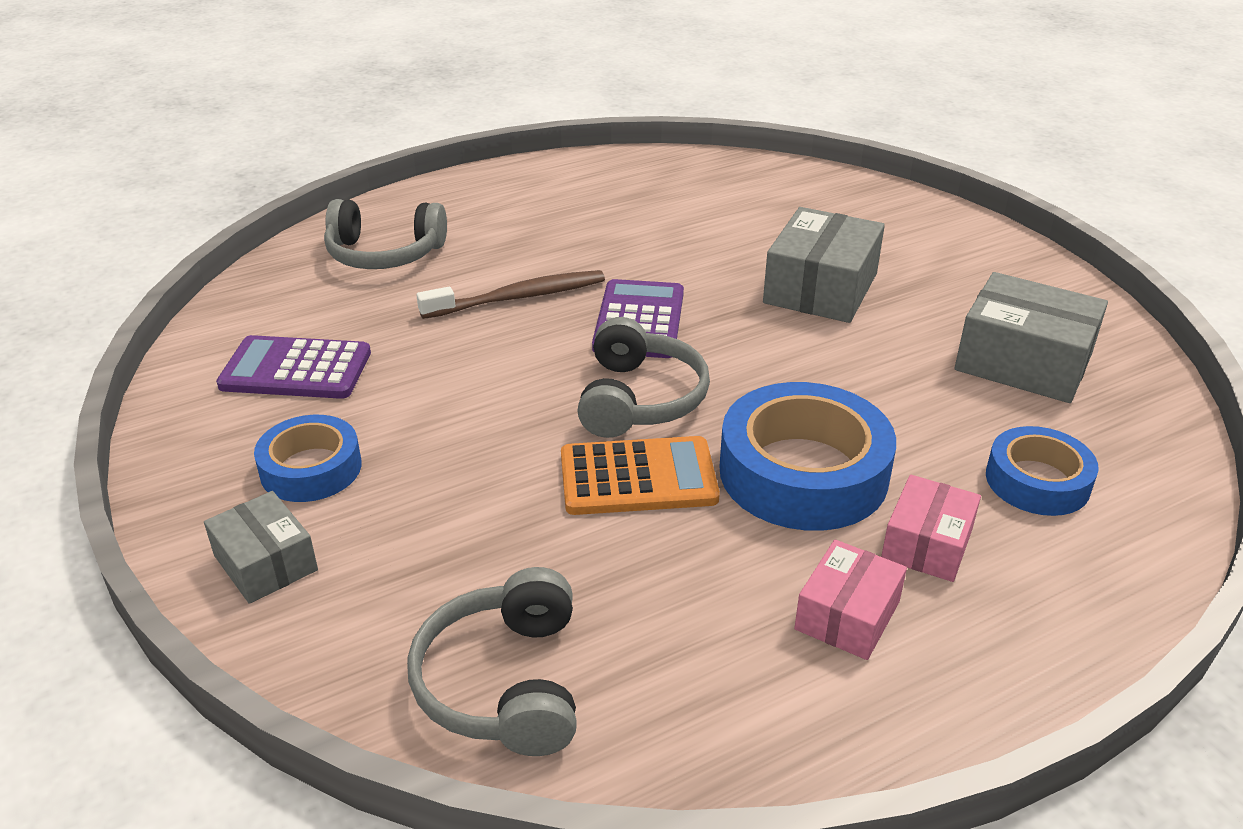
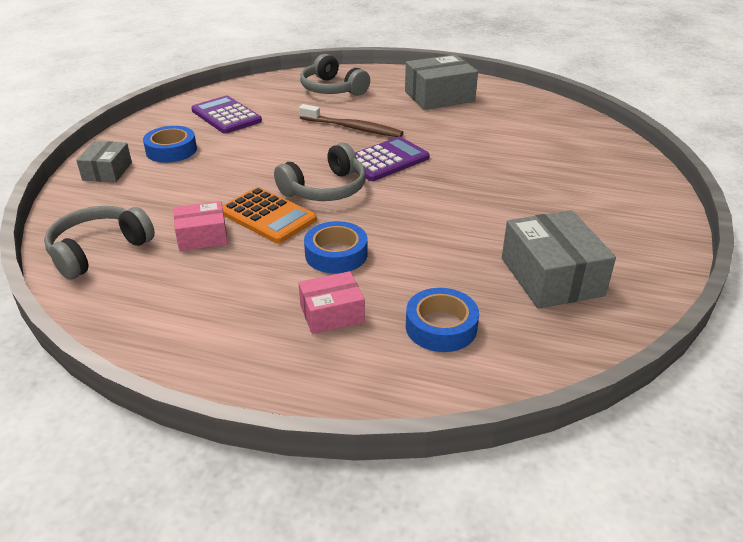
camera: 45 degrees right, 0 degrees up
blue tape [719,382,896,531] -> blue tape [304,221,368,274], size x0.59
grey box [763,207,885,323] -> grey box moved to [405,54,478,110]
pink box [794,540,907,660] -> pink box moved to [174,201,228,251]

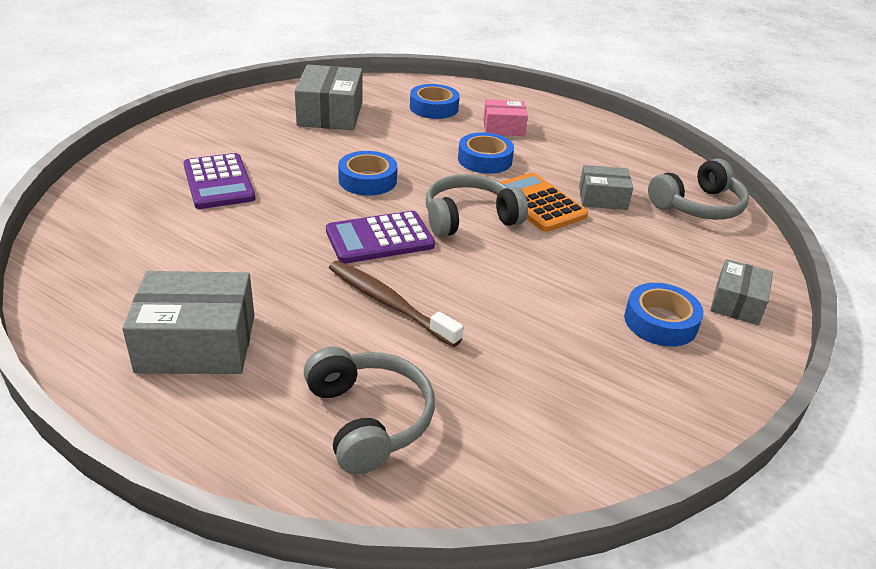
camera: 165 degrees left, 0 degrees up
pink box [174,201,228,251] -> grey box [579,165,633,210]
purple calculator [191,96,262,134] -> purple calculator moved to [183,153,256,209]
none -> blue tape [338,151,397,196]

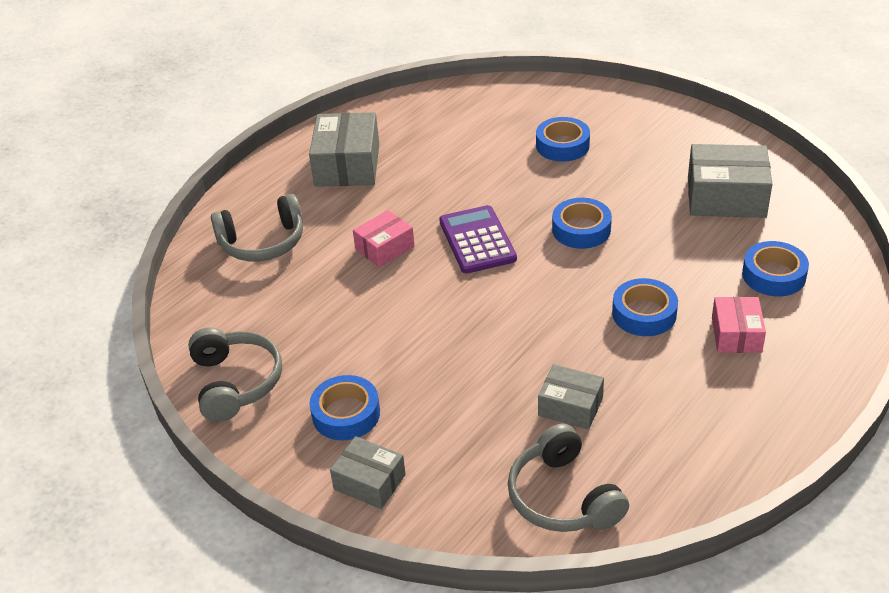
camera: 100 degrees right, 5 degrees up
purple calculator [183,153,256,209] -> blue tape [536,117,590,162]
brown toothbrush [329,261,463,347] -> pink box [353,210,415,268]
grey headphones [426,174,528,237] -> grey headphones moved to [188,327,282,422]
orange calculator [494,173,588,232] -> none
grey box [579,165,633,210] -> grey box turned 75 degrees counterclockwise [538,364,604,430]

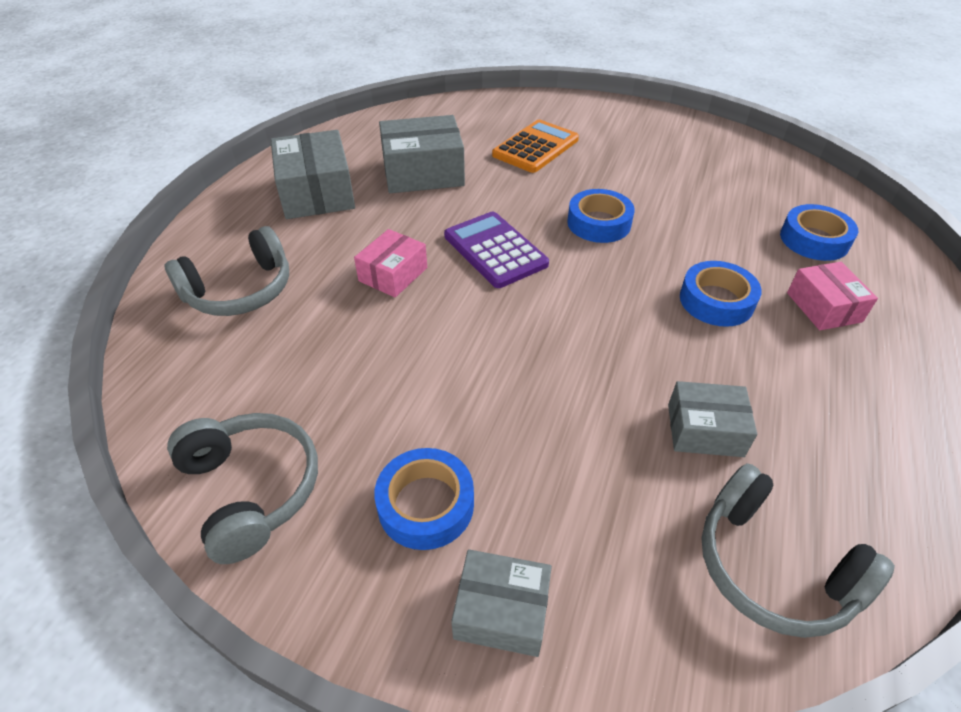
camera: 20 degrees left, 5 degrees up
blue tape [536,117,590,162] -> orange calculator [492,120,579,173]
grey box [688,144,772,218] -> grey box moved to [379,115,465,193]

